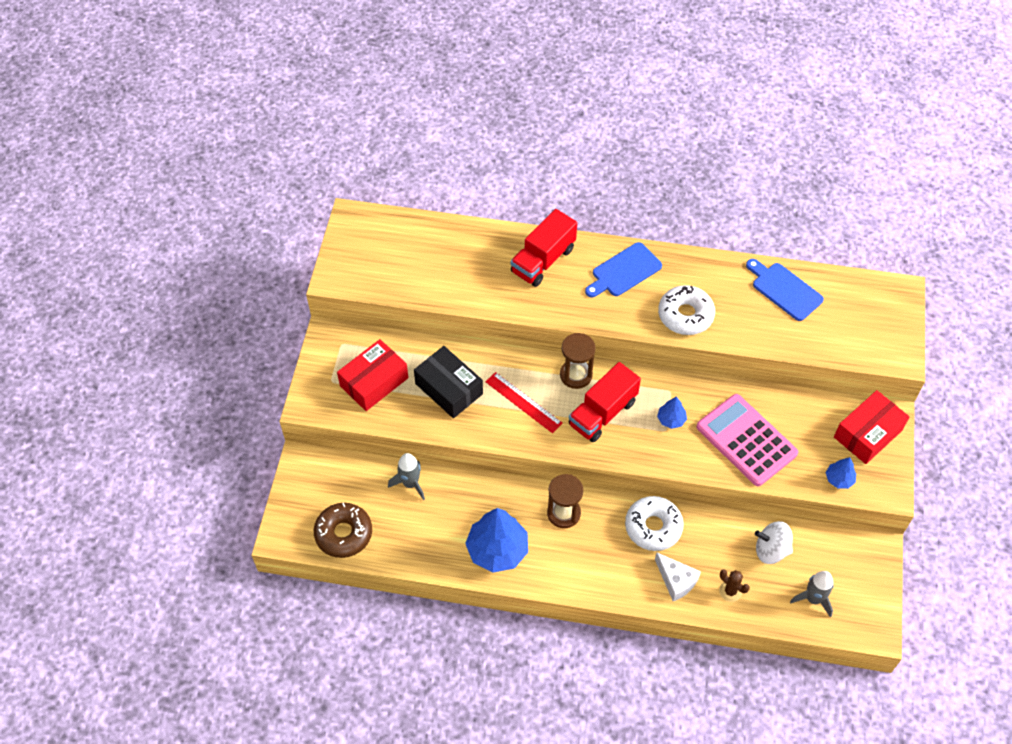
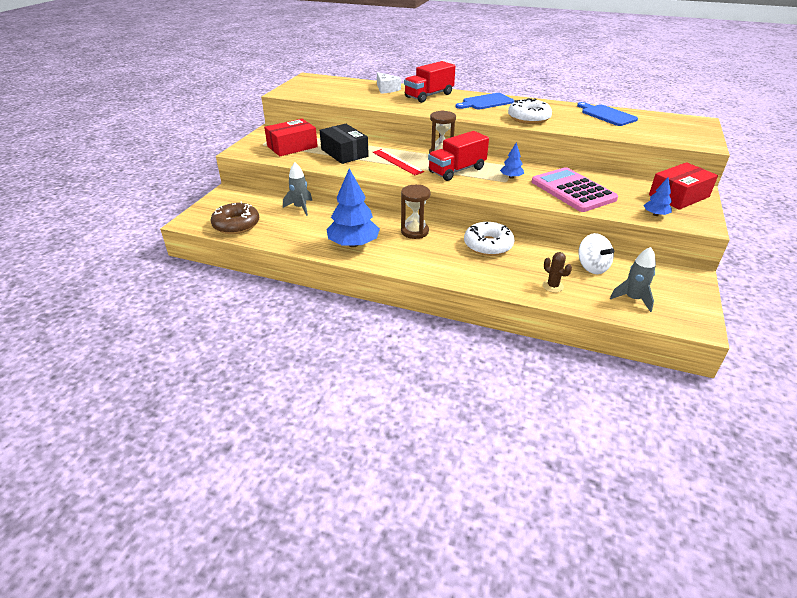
camera: 10 degrees right, 20 degrees down
white cheese [655,552,701,601] -> white cheese moved to [377,72,401,94]
white spinning top [755,521,793,564] -> white spinning top turned 135 degrees counterclockwise [578,233,614,274]

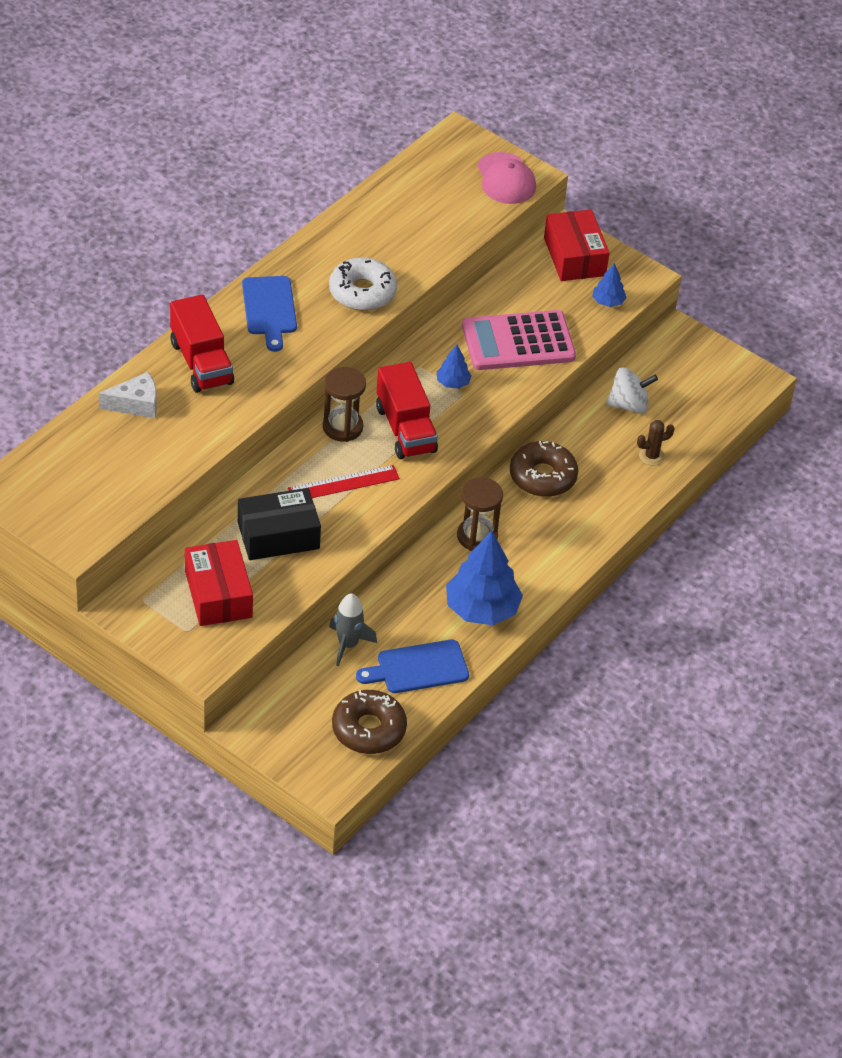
camera: 75 degrees left, 10 degrees up
white donut [464,222,514,256] -> brown donut [510,441,578,497]
blue cutting board [577,102,638,126] -> blue cutting board moved to [356,640,469,693]
grey rocket [610,247,656,312] -> none
none -> pink cap [477,152,536,204]

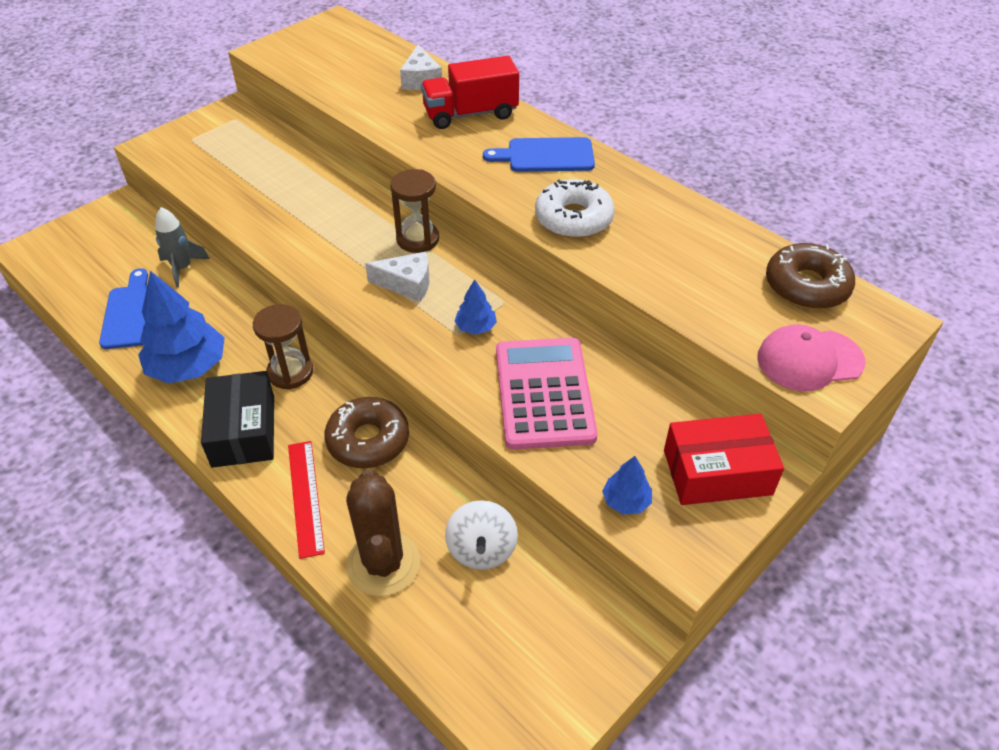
camera: 100 degrees right, 0 degrees up
red box [185,540,253,626] -> none
black box [238,488,321,560] -> black box moved to [201,371,274,468]
red ruler [288,465,400,498] -> red ruler moved to [288,441,325,559]
brown donut [332,690,407,754] -> brown donut moved to [766,243,855,309]
red truck [376,362,438,459] -> white cheese [365,252,429,302]
brown cactus [637,420,675,466] -> brown cactus [346,470,420,596], size x2.07

